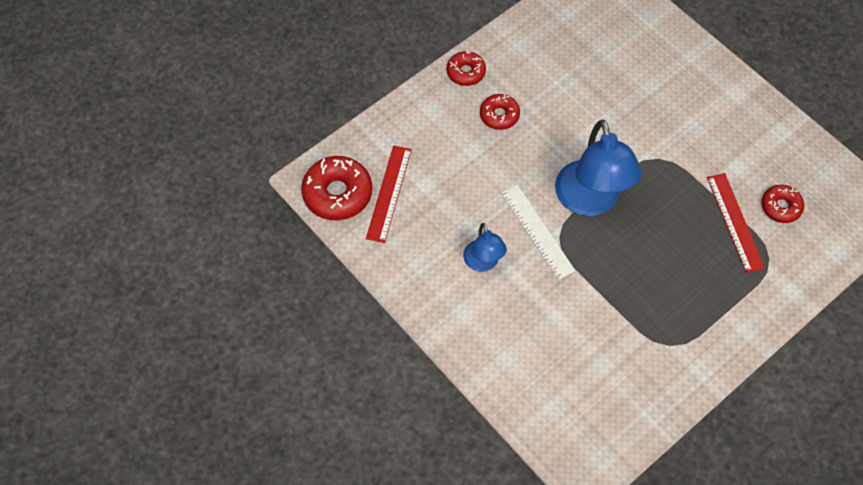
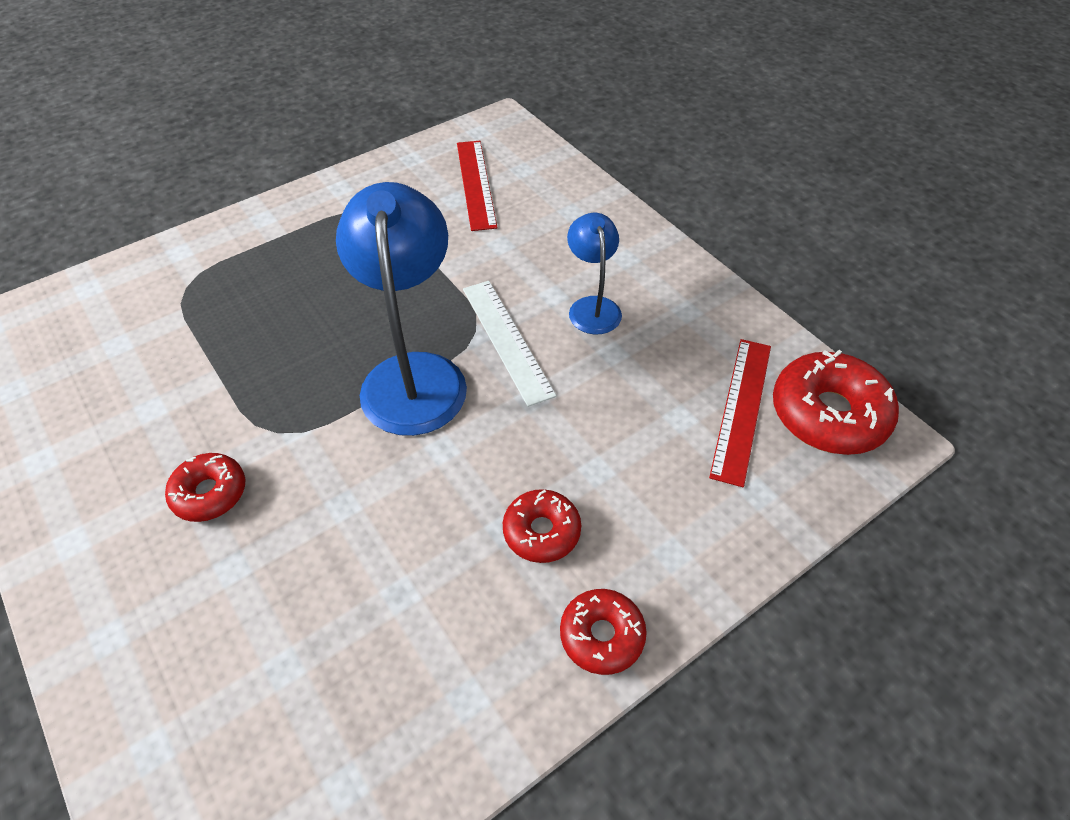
camera: 175 degrees left, 10 degrees down
red ruler [707,173,765,273] -> red ruler moved to [457,141,497,231]
red donut [761,185,804,223] -> red donut moved to [165,453,245,522]

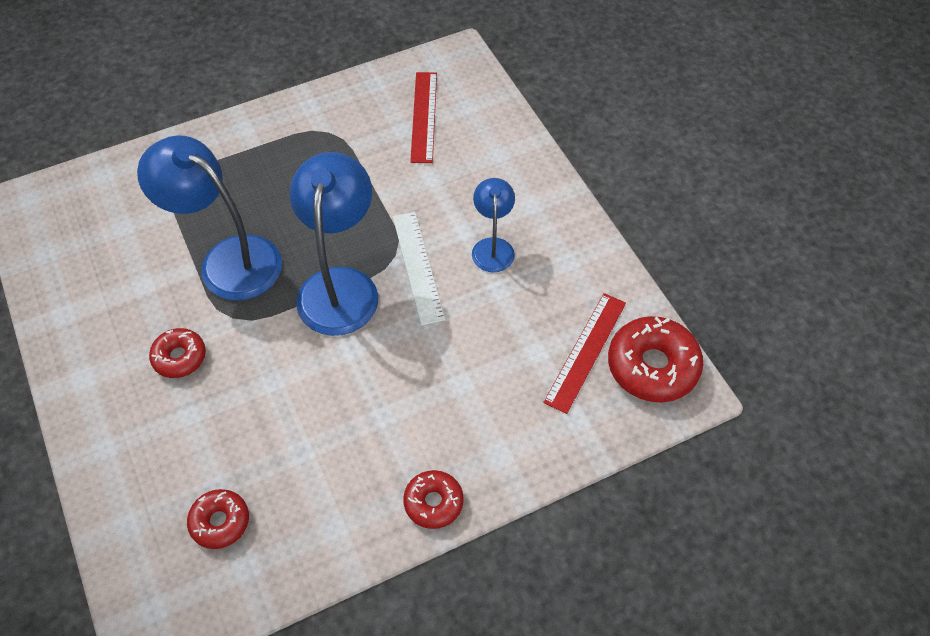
camera: 10 degrees right, 5 degrees up
red donut [503,489,581,563] -> red donut moved to [187,489,249,549]
none -> blue lamp [137,135,282,301]

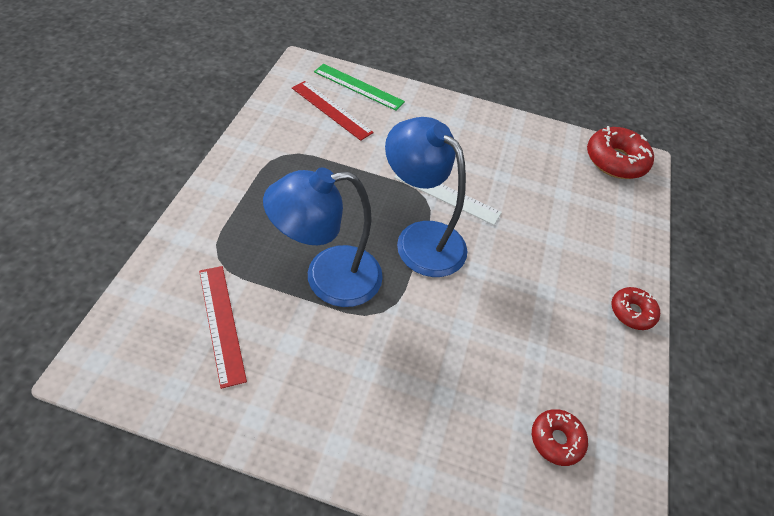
camera: 55 degrees left, 5 degrees down
red donut [149,328,206,378] -> none
blue lamp [472,178,515,272] -> none
red ruler [543,293,626,414] -> red ruler moved to [199,266,247,389]
none -> green ruler [314,64,405,111]

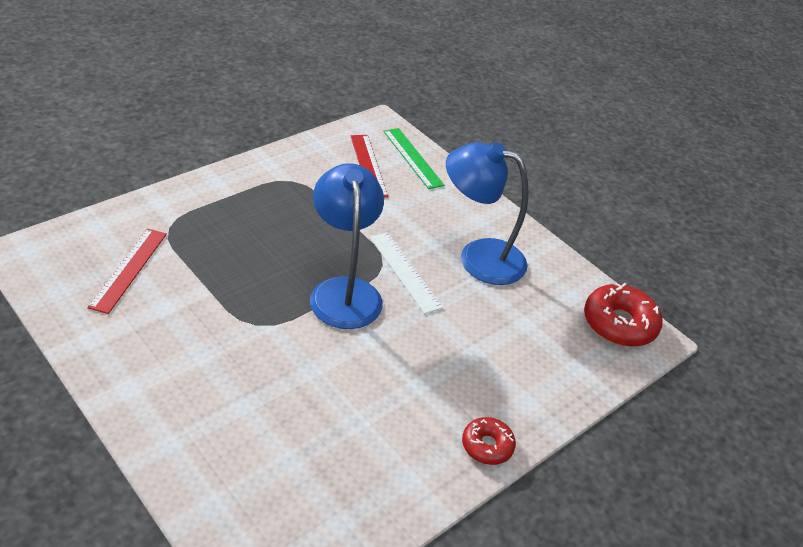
camera: 35 degrees right, 10 degrees down
blue lamp [263,167,383,307] -> blue lamp moved to [446,142,529,285]
red donut [532,409,588,466] -> none

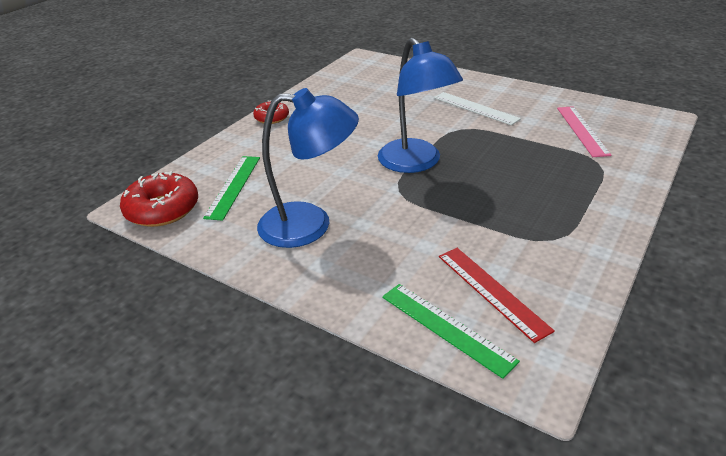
camera: 170 degrees right, 5 degrees down
red ruler [87,229,167,314] -> pink ruler [557,106,611,157]
white ruler [370,232,443,314] -> white ruler moved to [434,92,521,125]
none -> green ruler [203,156,260,221]

